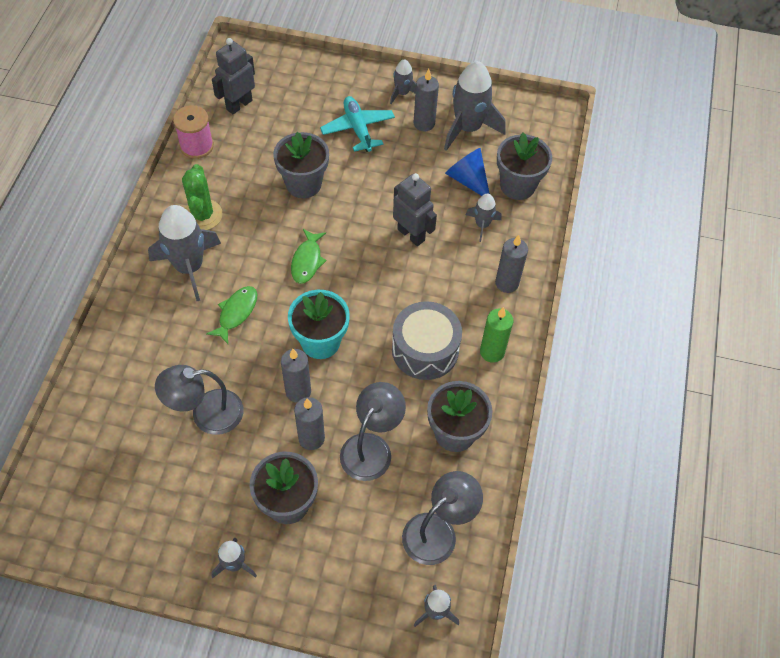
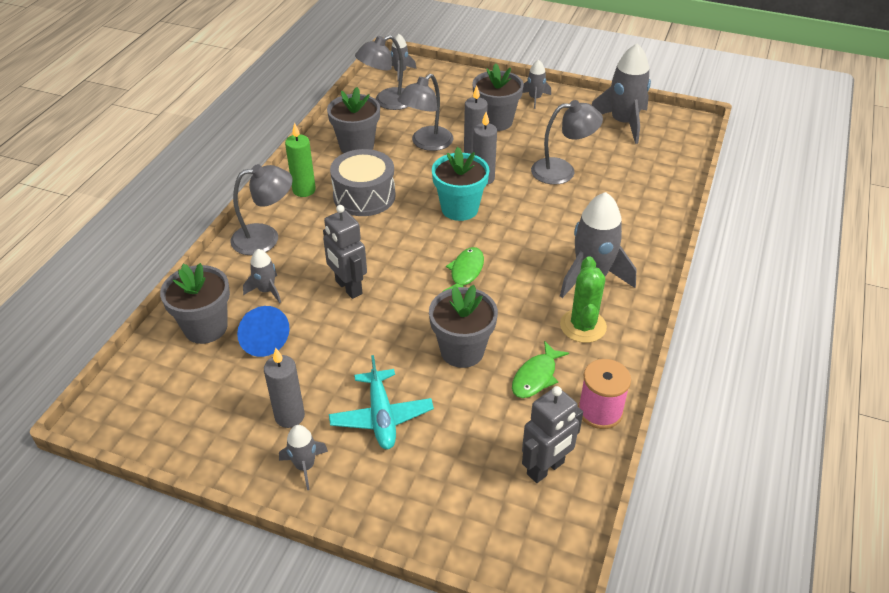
camera: 170 degrees left, 15 degrees down
green fish [206,286,257,344] -> green fish moved to [512,341,569,398]
grey rocket [444,61,506,151] -> grey rocket moved to [592,43,651,144]
grey candle [495,235,528,293] -> grey lamp [230,164,293,255]

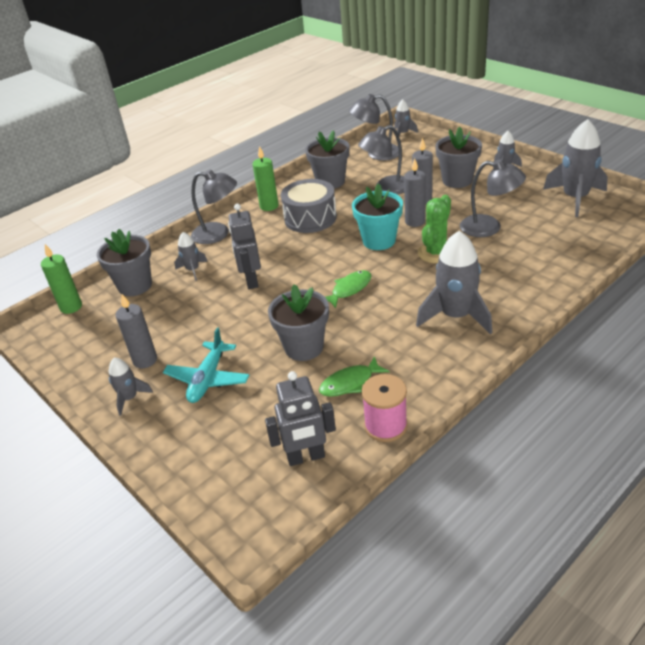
camera: 30 degrees right, 5 degrees down
blue cone [237,306,290,357] -> none
green cactus [560,256,607,343] -> green cactus moved to [418,195,451,263]
none -> green candle [41,244,82,314]

